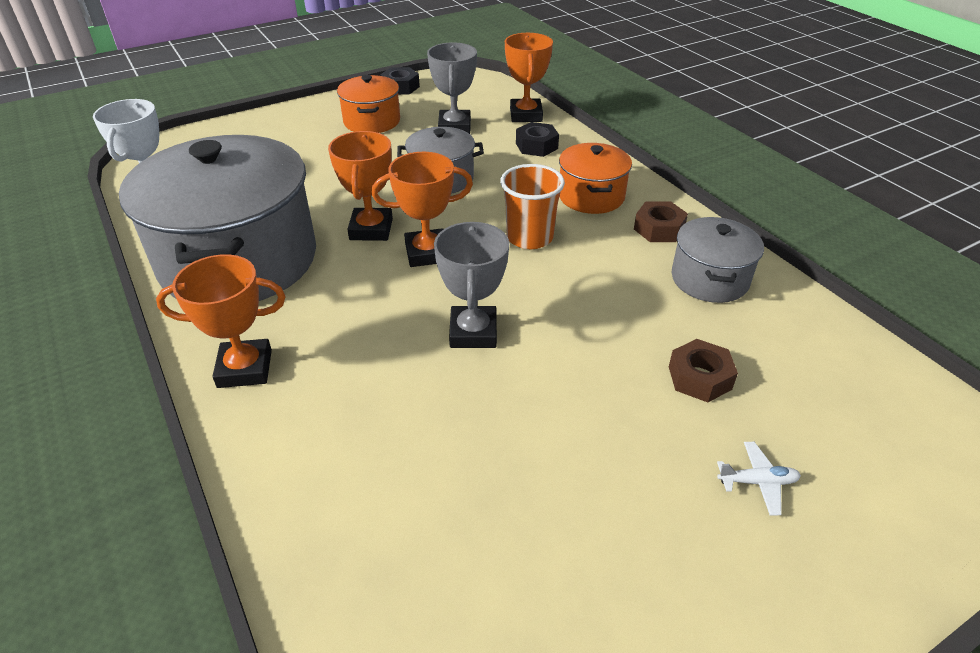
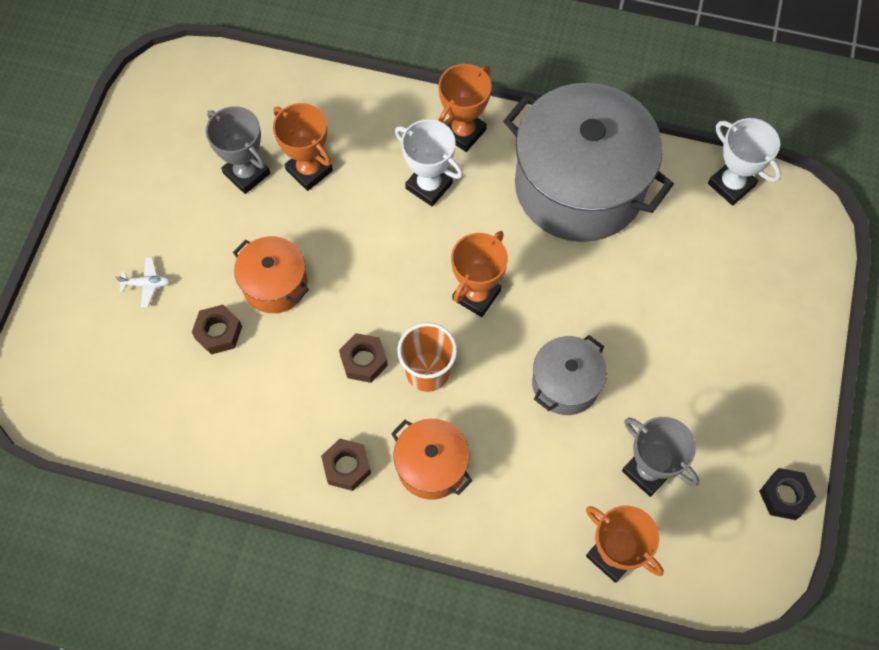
camera: 135 degrees right, 25 degrees up
orange trophy [328,131,393,241] -> orange trophy moved to [273,103,333,191]
orange pot [337,75,400,133] -> orange pot moved to [233,236,309,313]
grey trophy [434,222,509,348] -> grey trophy moved to [206,106,270,194]
black nut [516,122,559,157] -> none
grey pot [672,217,764,303] -> none
white plane [717,442,801,516] -> white plane turned 135 degrees counterclockwise [115,257,171,307]
none -> brown nut [339,333,388,383]
none -> white trophy [395,119,463,206]

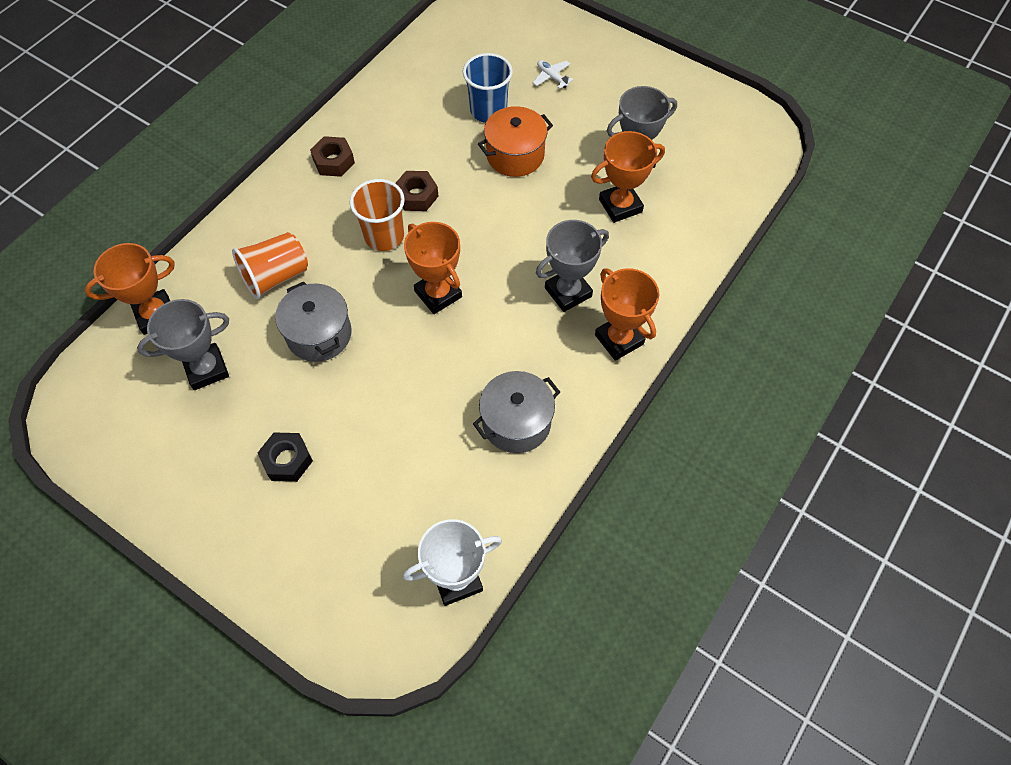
camera: 110 degrees right, 5 degrees down
white plane [115,257,171,307] -> white plane turned 120 degrees clockwise [533,60,573,89]
brown nut [192,305,242,354] -> blue cup [463,53,513,123]
orange pot [391,419,473,500] -> none
white trophy [395,119,463,206] -> grey trophy [536,220,609,312]
grey pot [503,83,674,242] -> grey pot [473,371,560,453], size x0.48
black nut [759,468,816,520] -> black nut moved to [258,433,313,482]
none -> orange cup [232,232,308,299]

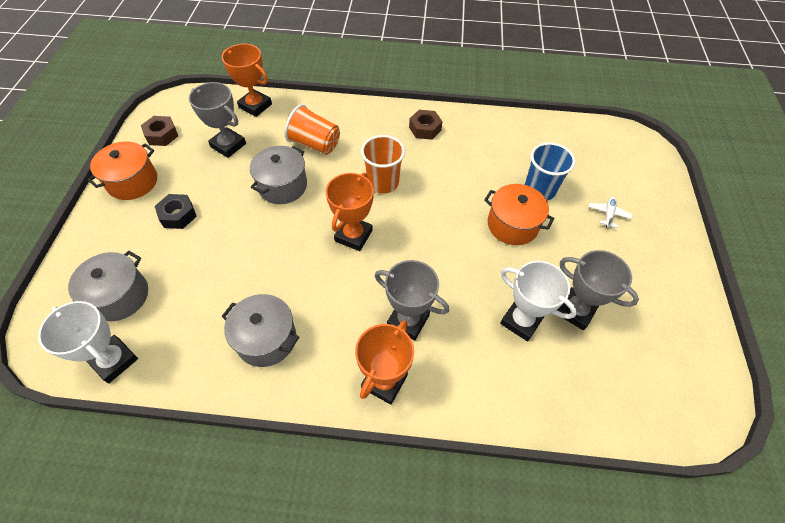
camera: 60 degrees right, 5 degrees down
brown nut [395,171,439,211] -> brown nut moved to [141,116,178,146]
orange trophy [591,131,665,223] -> white trophy [500,261,577,341]
none -> grey pot [68,251,148,321]
none -> orange pot [87,142,157,200]

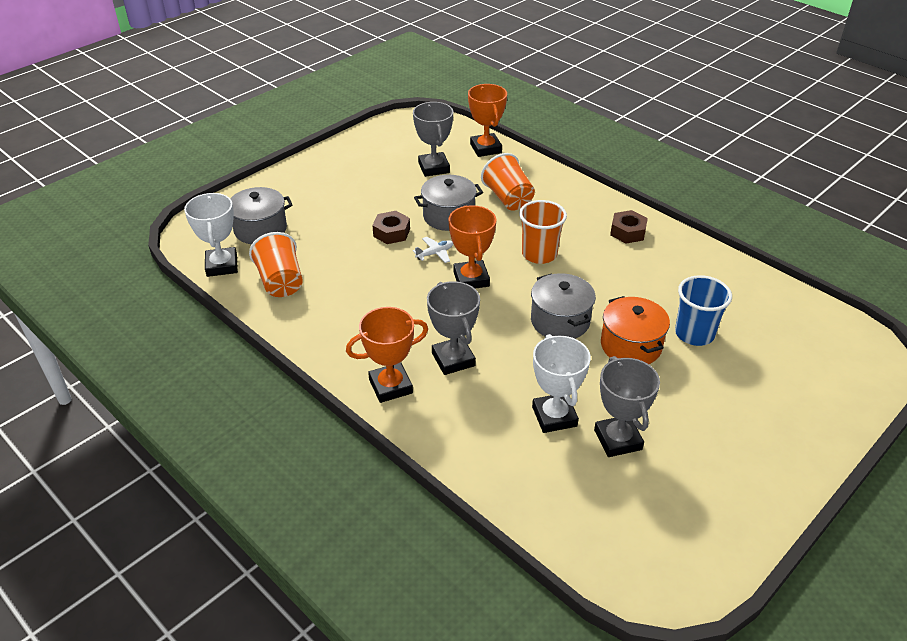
camera: 40 degrees right, 15 degrees down
orange pot [87,142,157,200] -> none
brown nut [141,116,178,146] -> brown nut moved to [372,211,410,244]
black nut [155,194,197,229] -> none
grey pot [221,294,299,367] -> grey pot moved to [531,273,596,339]
orange trophy [326,173,374,251] -> orange trophy turned 75 degrees counterclockwise [448,205,497,289]
white plane [589,196,633,228] -> white plane moved to [413,237,453,263]
none -> orange cup [249,232,303,297]

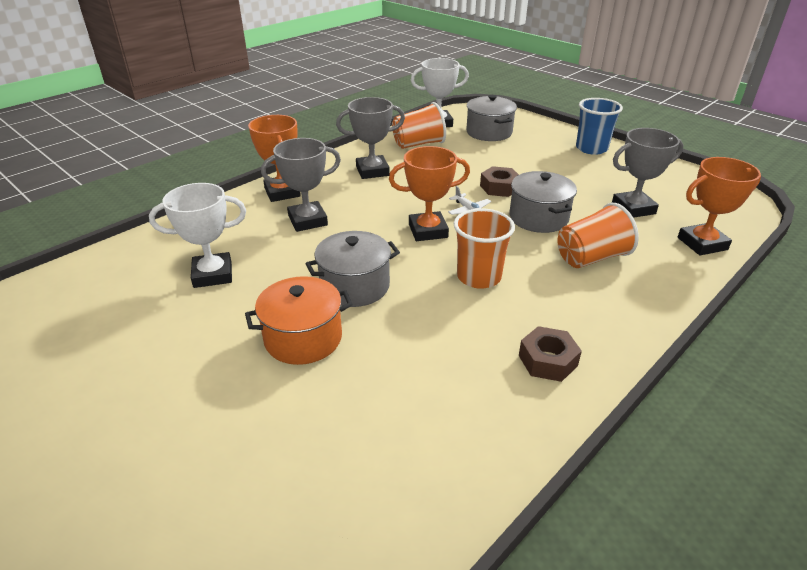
camera: 90 degrees right, 5 degrees down
grey trophy [594,356,660,457] -> grey trophy moved to [336,97,405,179]
blue cup [675,275,732,346] -> blue cup moved to [576,98,623,155]

